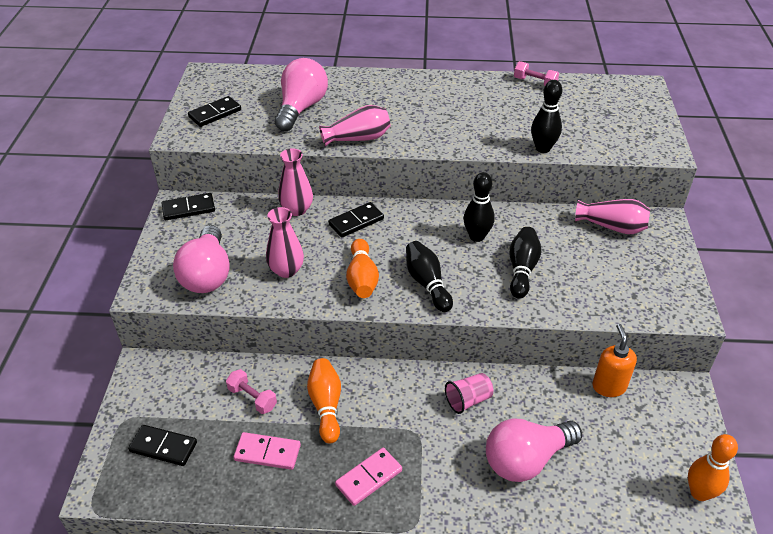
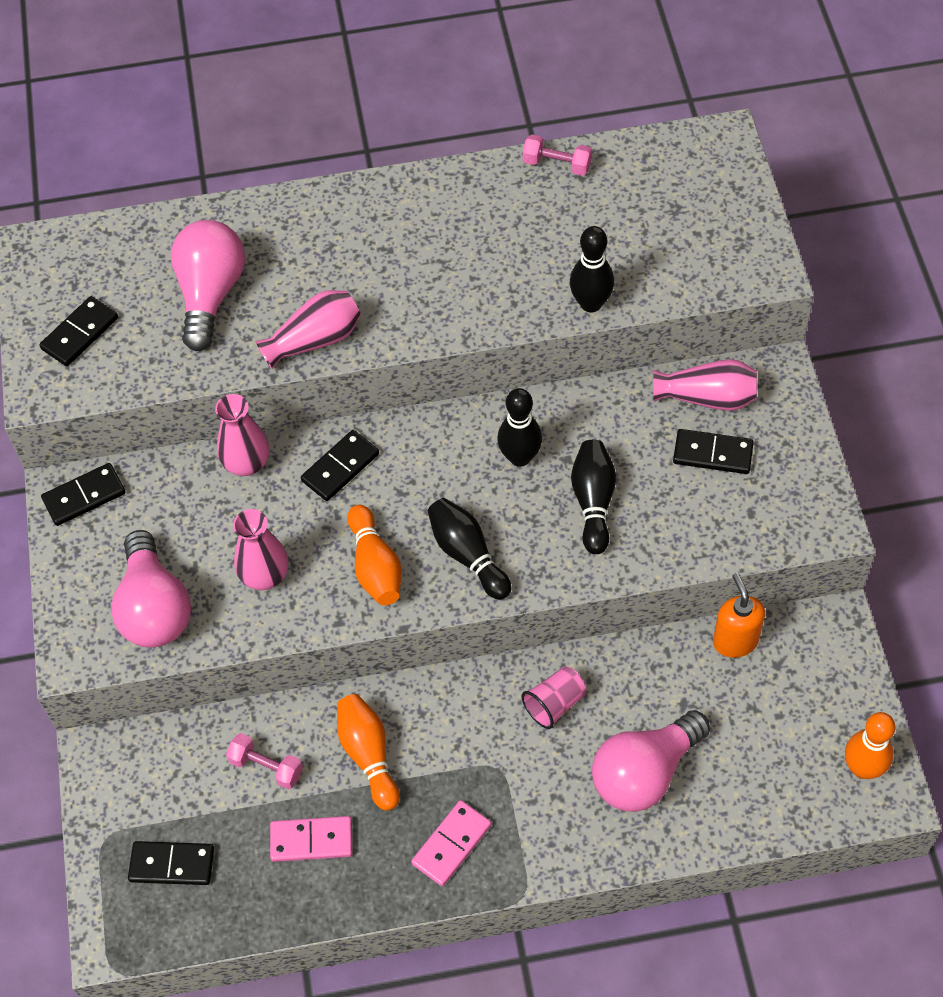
camera: 10 degrees left, 15 degrees up
none -> black domino [673,429,754,474]

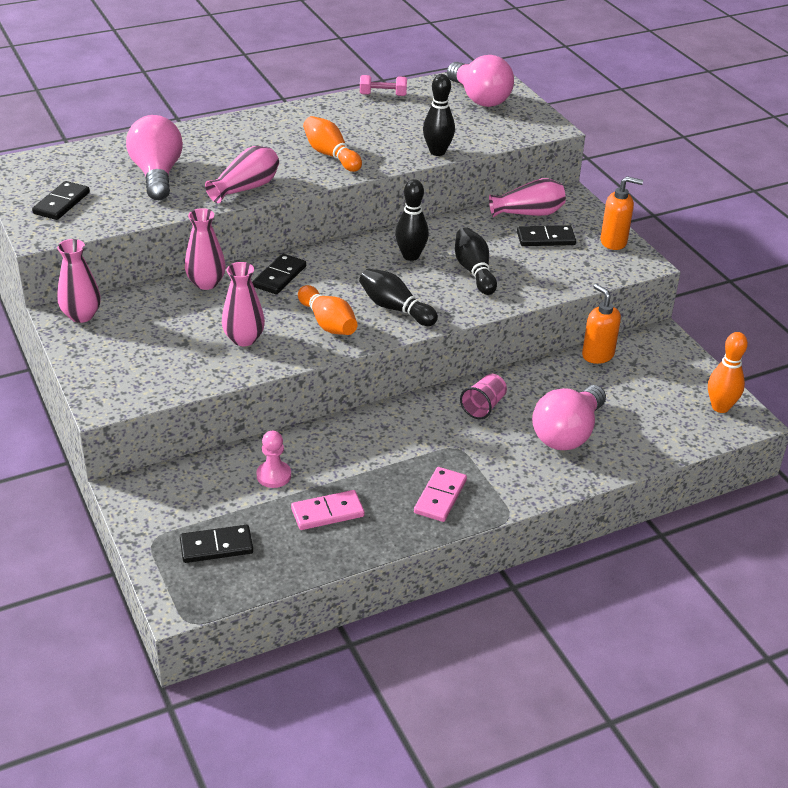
camera: 20 degrees left, 20 degrees down
black domino [41,463,125,526] -> pink vase [57,239,101,323]
pink light bulb [111,530,191,648] -> pink light bulb moved to [447,55,514,107]
pink dumbbell [226,733,303,789] -> pink pawn [256,431,291,488]
orange bowling pin [337,694,400,811] -> orange bowling pin moved to [303,116,362,172]
none -> orange soap dispenser [600,176,643,250]

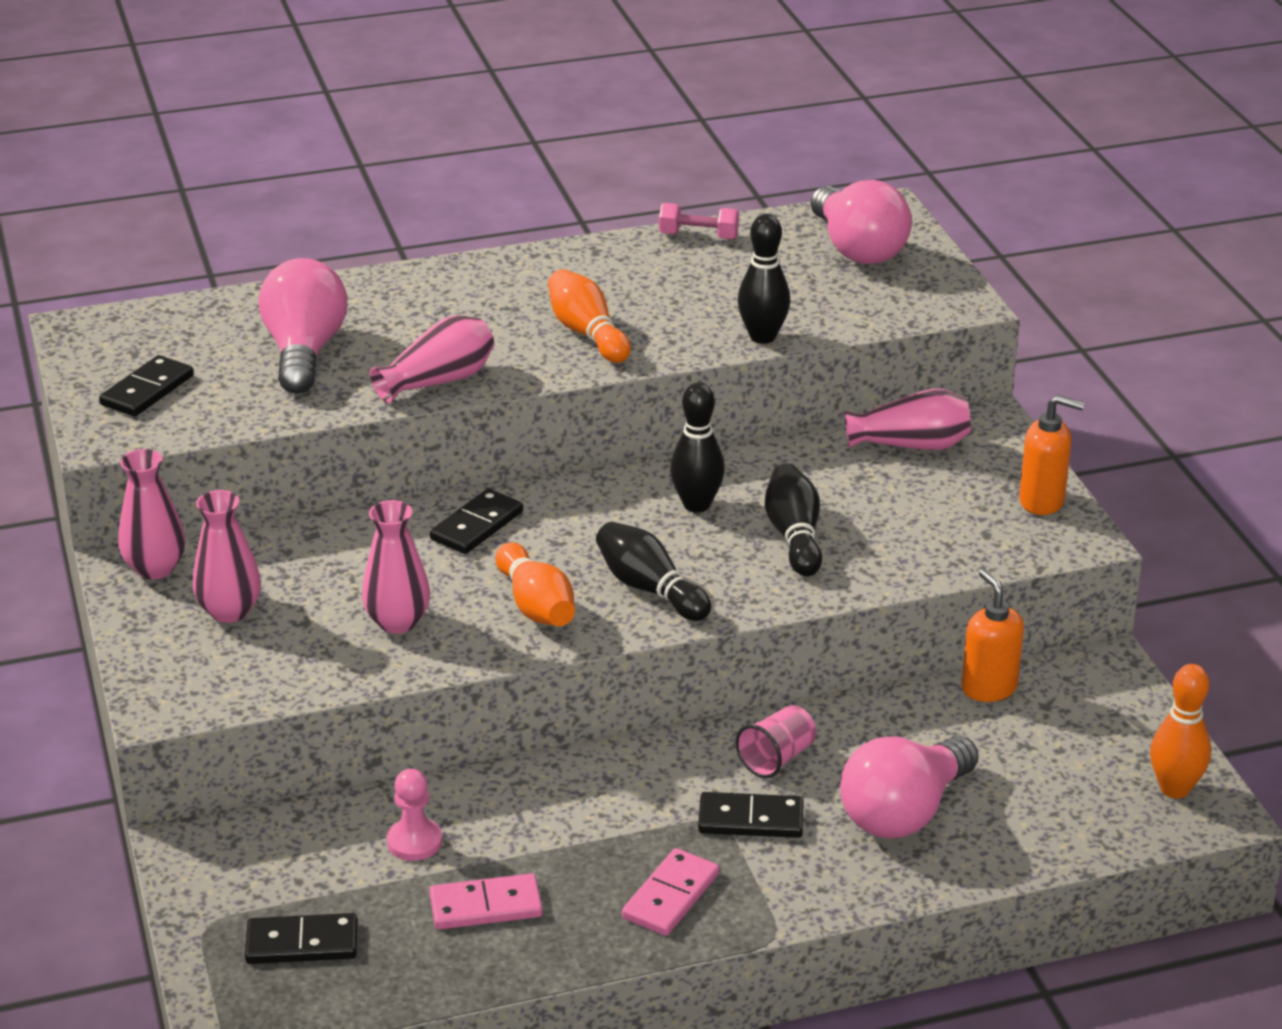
camera: 10 degrees right, 5 degrees down
pink vase [185,208,226,290] -> pink vase moved to [193,490,261,623]
black domino [517,225,576,246] -> black domino moved to [698,792,803,838]

